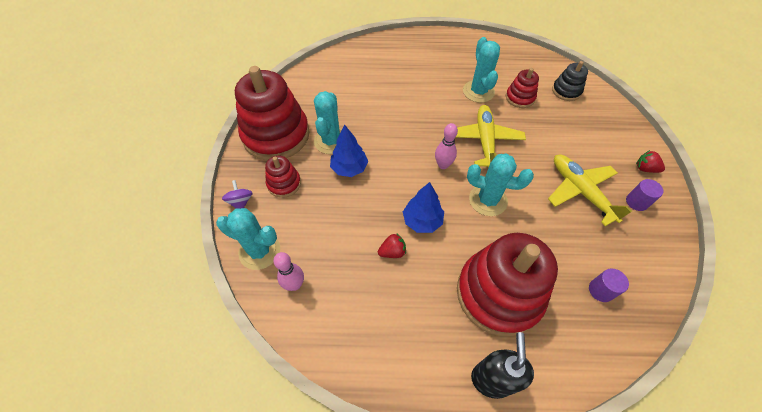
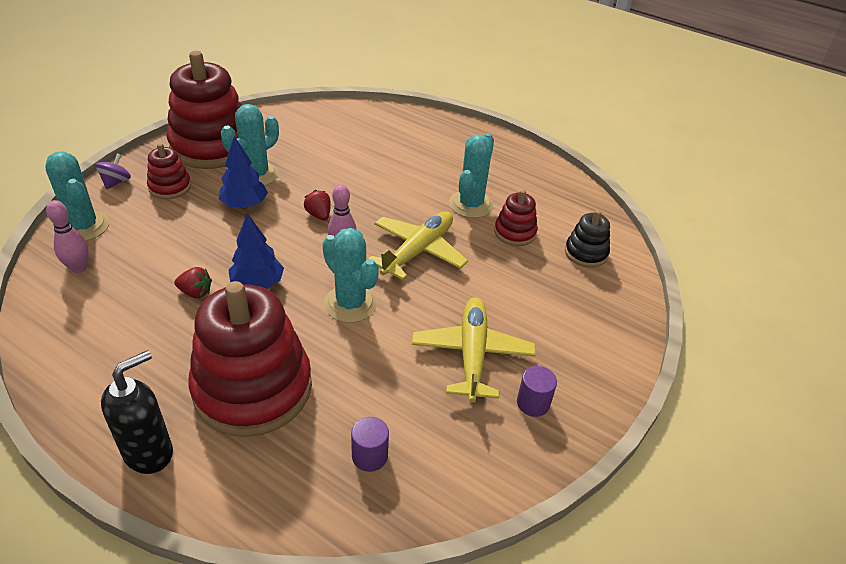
camera: 30 degrees right, 15 degrees down
red strawberry [636,150,665,173] -> red strawberry moved to [304,190,331,220]

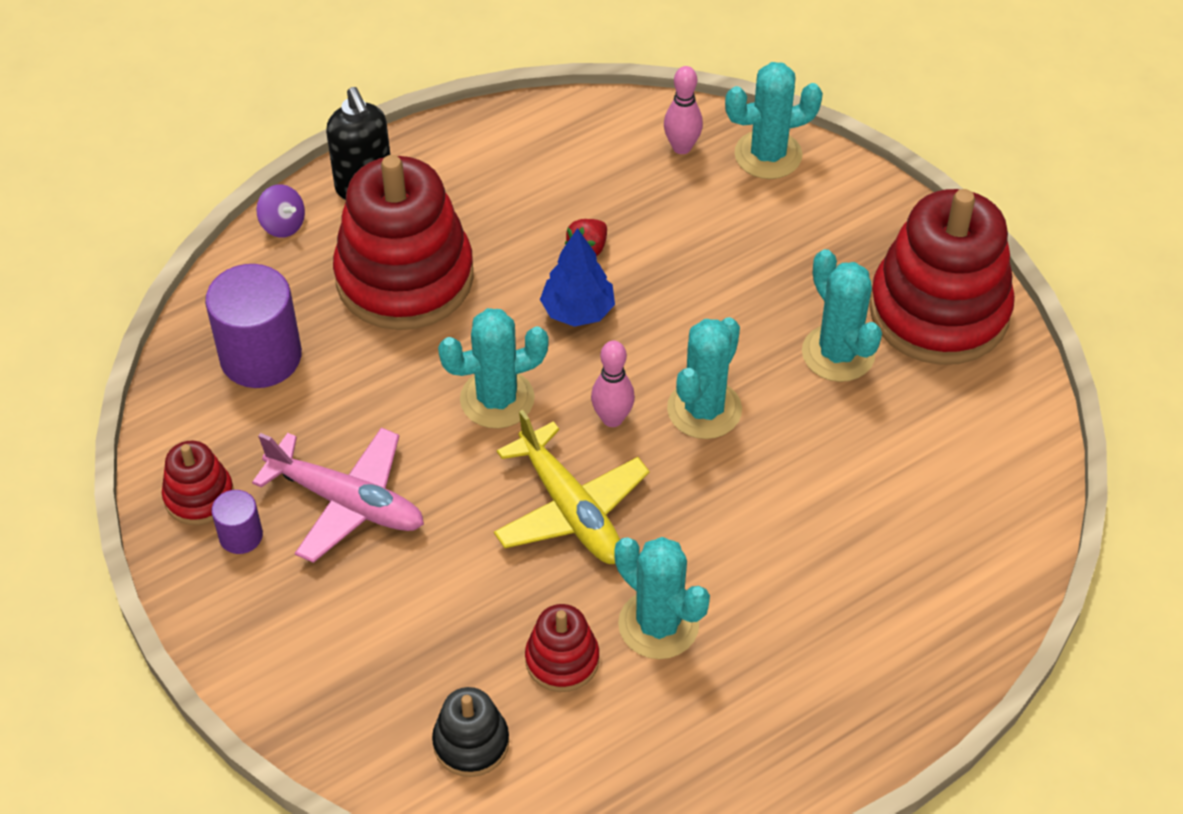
camera: 115 degrees right, 10 degrees up
purple spinning top [95,153,131,189] -> purple spinning top moved to [256,184,305,238]
red stacking toy [147,143,191,199] -> red stacking toy moved to [162,441,234,525]
blue tree [219,136,268,209] -> none
red strawberry [304,190,331,220] -> turquoise cactus [667,317,742,439]
purple cylinder [351,417,389,472] -> purple cylinder [205,264,302,388], size x1.99
yellow plane [412,297,536,403] -> pink plane [252,427,424,563]

